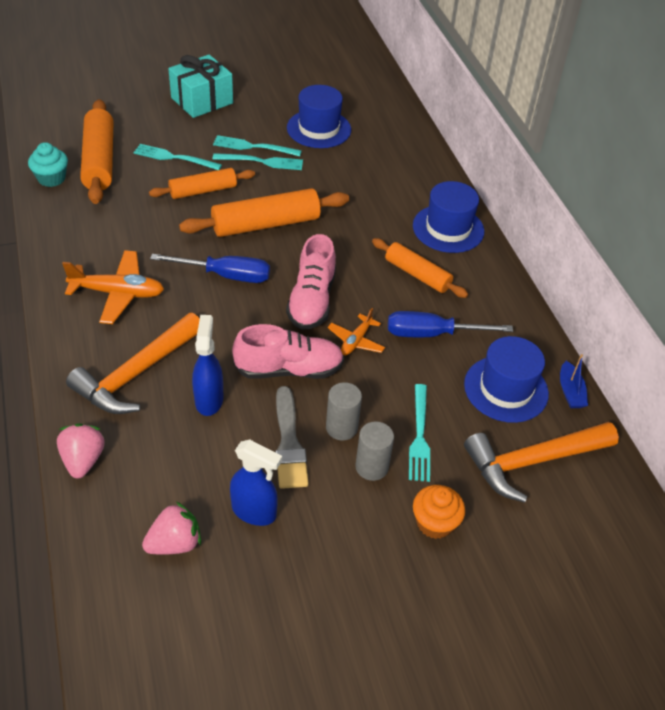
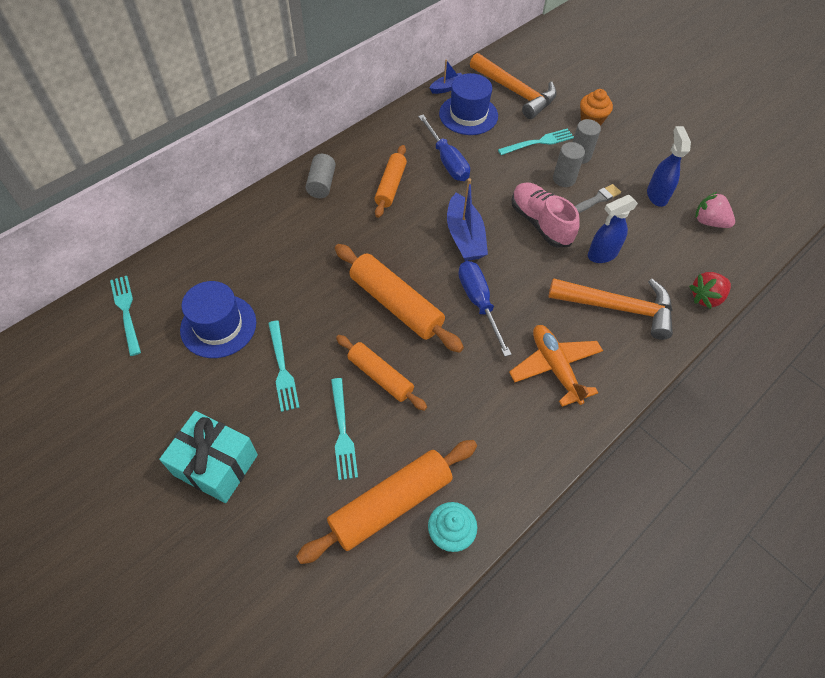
camera: 115 degrees left, 10 degrees up
pink strawberry [57,424,104,479] -> red strawberry [689,272,731,309]
turquoise fork [213,153,303,170] -> turquoise fork moved to [110,276,141,356]
grey brush [275,386,309,489] -> grey brush [575,184,621,213], size x0.66
pink shoe [286,234,336,330] -> blue boat [447,178,488,261]
orange plane [328,308,385,355] -> none
blue hat [413,181,484,253] -> grey cylinder [305,154,336,198]

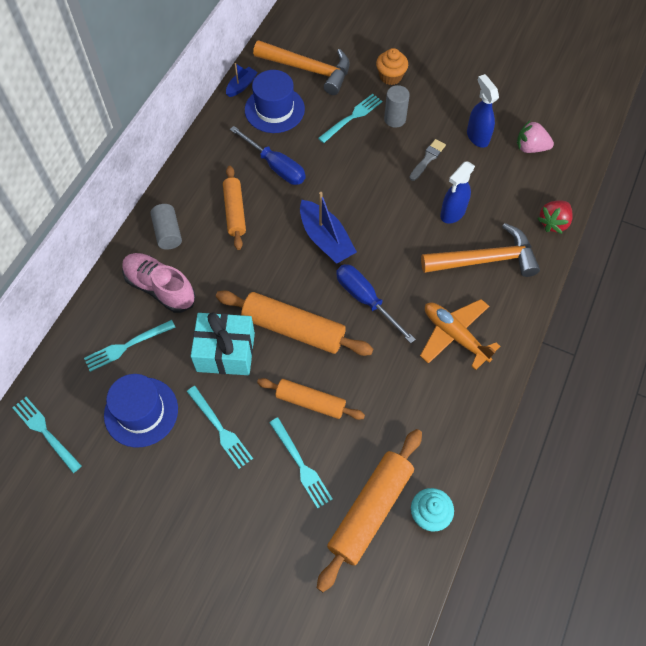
camera: 20 degrees left, 5 degrees up
turquoise gift [159,411,258,503] -> turquoise gift moved to [191,312,255,375]
pink shoe [512,182,580,248] -> pink shoe moved to [122,253,196,313]
grey cylinder [553,142,585,187] -> none
none -> turquoise fork [84,320,176,372]

